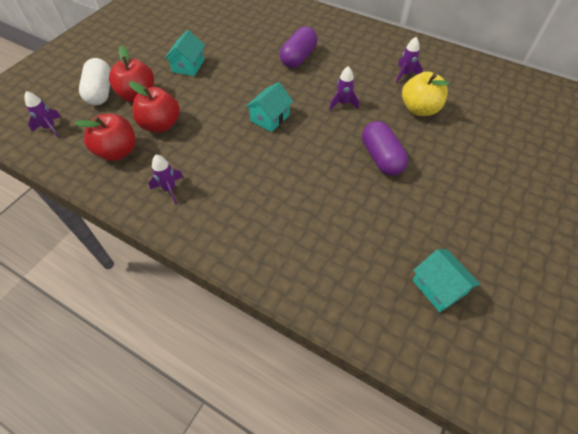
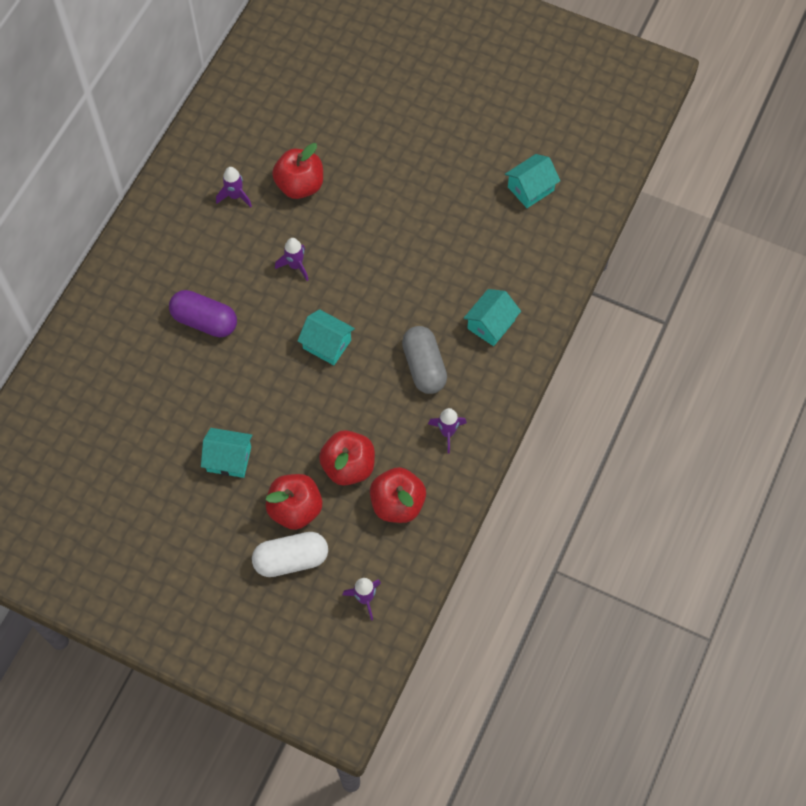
camera: 95 degrees left, 10 degrees up
purple capsule [362,121,408,176] -> none
yellow apple [402,71,449,116] -> red apple [272,143,323,199]
none -> grey capsule [402,326,447,394]
none -> turquoise house [464,289,521,346]

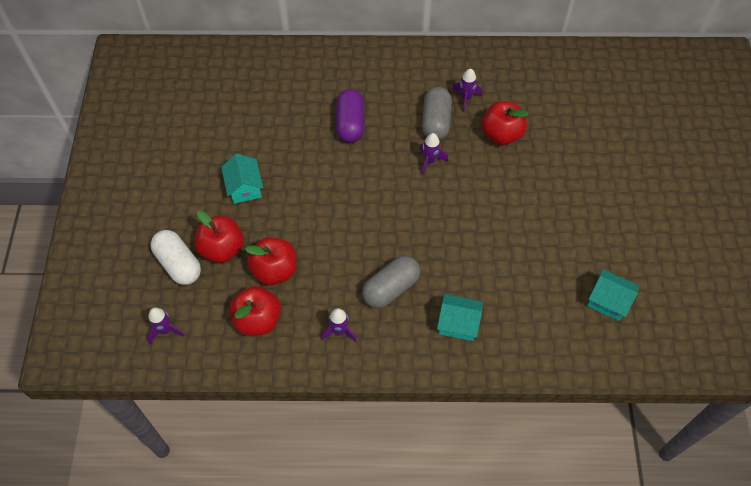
camera: 65 degrees right, 5 degrees down
turquoise house [298,309,355,365] -> none
none -> grey capsule [422,87,452,140]

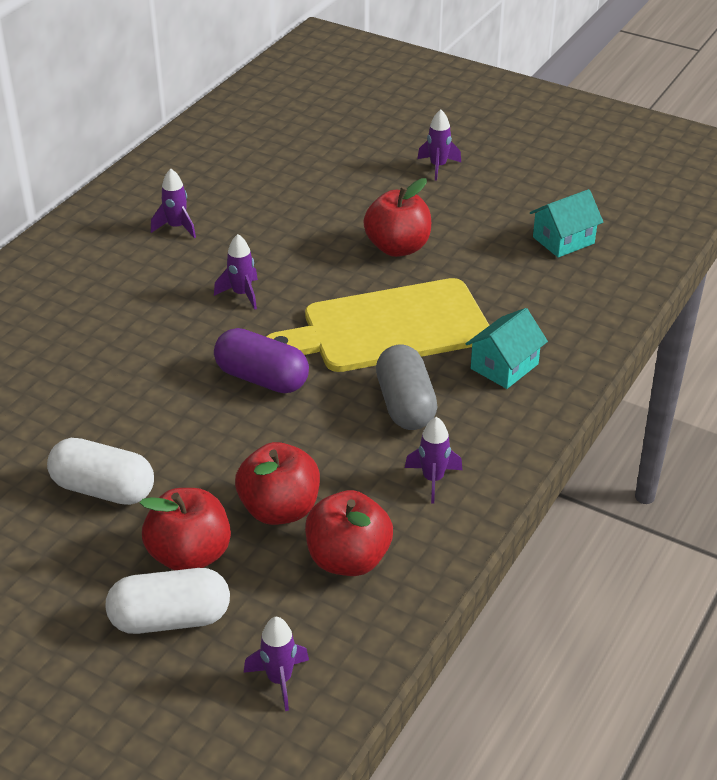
camera: 60 degrees left, 20 degrees down
turquoise house [221,154,263,204] -> white capsule [47,438,154,505]
purple capsule [336,89,365,143] -> purple capsule moved to [214,328,309,393]
grey capsule [422,87,452,140] -> none
red apple [482,101,529,145] -> red apple moved to [364,178,431,257]
none -> yellow cutting board [266,278,490,372]
none -> purple rocket [417,109,461,181]

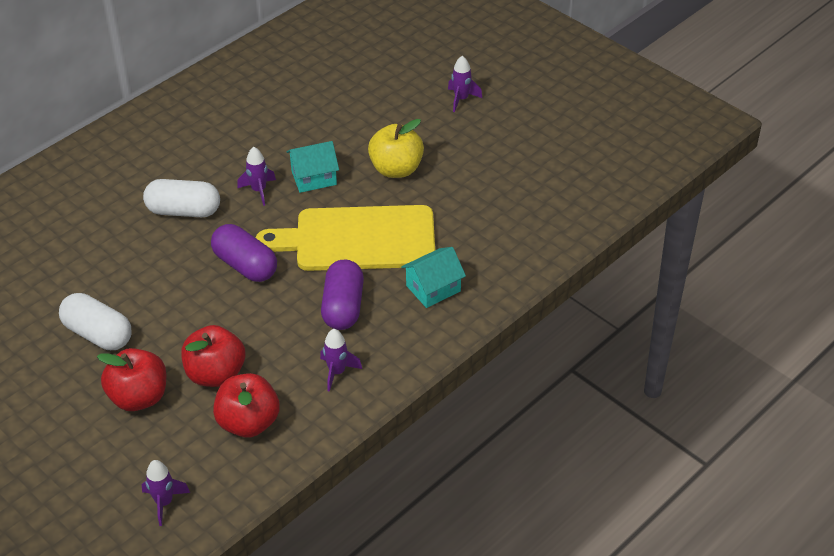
camera: 15 degrees right, 5 degrees up
white capsule [105,568,230,634] -> white capsule moved to [143,179,220,217]
purple rocket [151,169,196,238] -> none
red apple [364,178,431,257] -> yellow apple [368,119,424,178]
grey capsule [376,345,437,430] -> purple capsule [321,259,364,330]
turquoise house [530,189,603,258] -> turquoise house moved to [286,141,339,193]

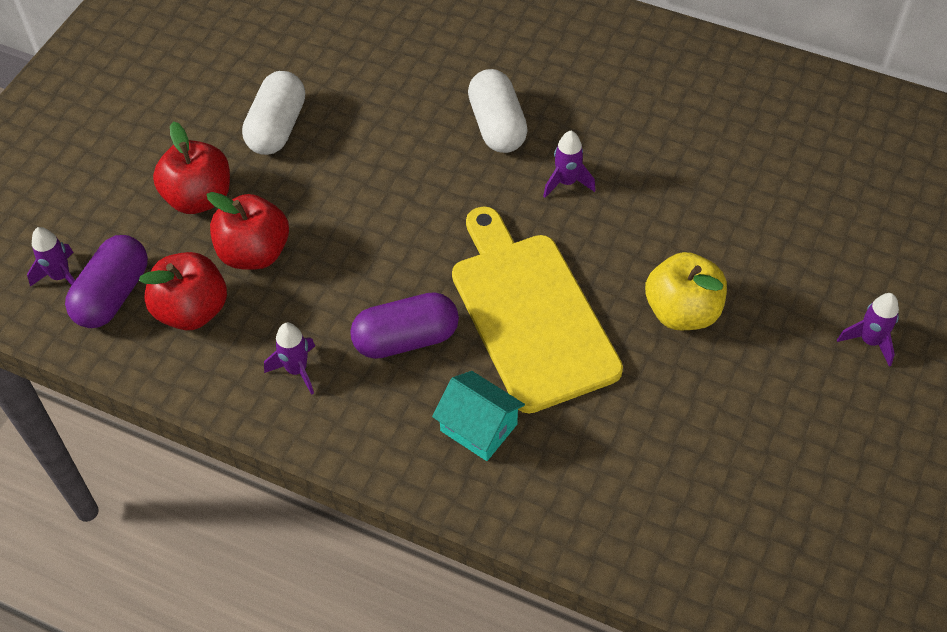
camera: 70 degrees right, 10 degrees up
purple capsule [211,224,277,282] -> purple capsule moved to [65,235,148,328]
turquoise house [286,141,339,193] -> none

